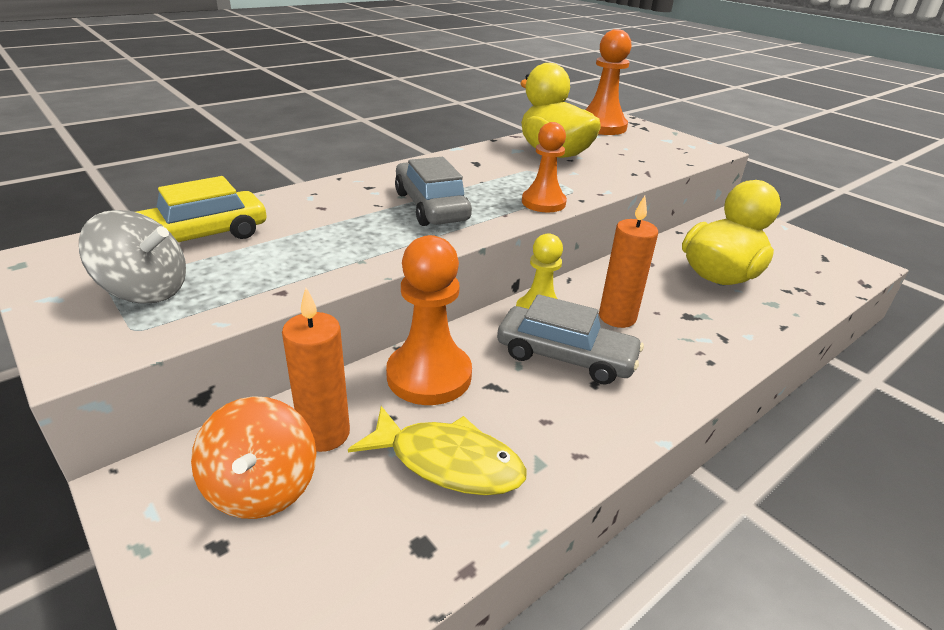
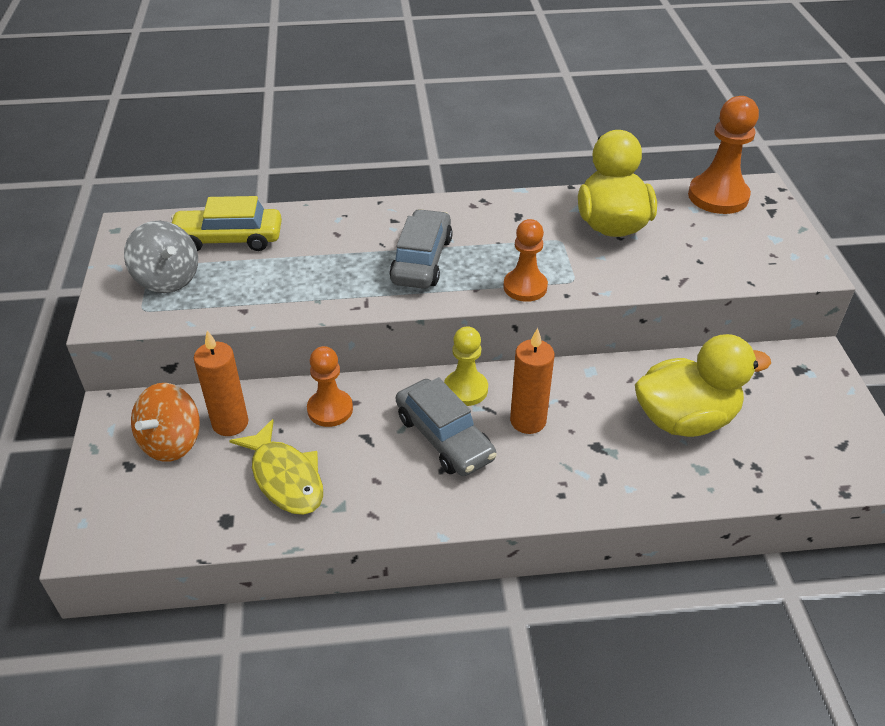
camera: 35 degrees right, 10 degrees up
orange pawn [386,235,472,405] -> orange pawn [307,346,353,427], size x0.66

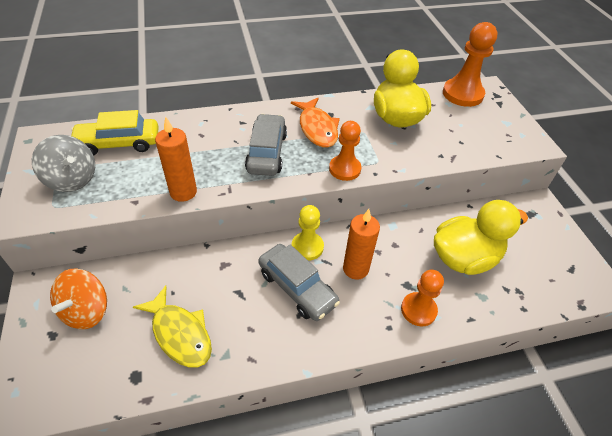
camera: 10 degrees left, 5 degrees up
orange candle [194,330,249,436] -> orange candle moved to [155,116,197,202]
orange pawn [307,346,353,427] -> orange pawn moved to [401,270,444,326]
none -> orange fish [291,98,340,148]

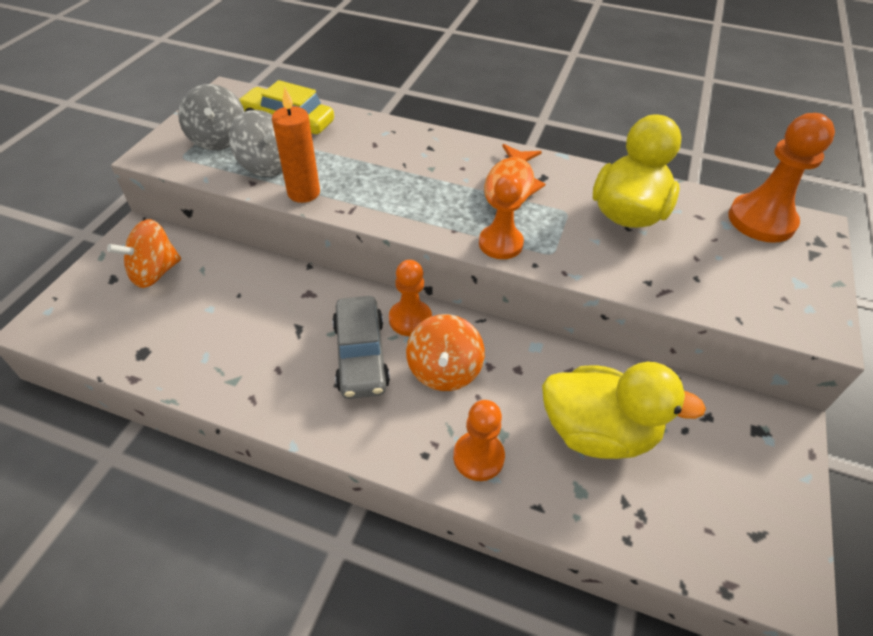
camera: 35 degrees right, 0 degrees up
yellow fish [133,286,212,367] -> none
grey car [245,114,287,176] -> none
yellow pawn [291,205,324,261] -> orange pawn [389,260,432,336]
orange candle [343,209,380,280] -> orange spinning top [406,314,485,391]
none -> grey spinning top [229,110,283,177]

